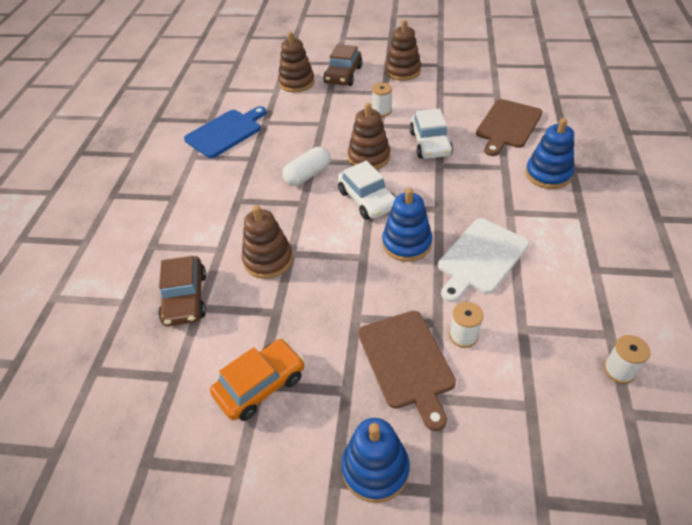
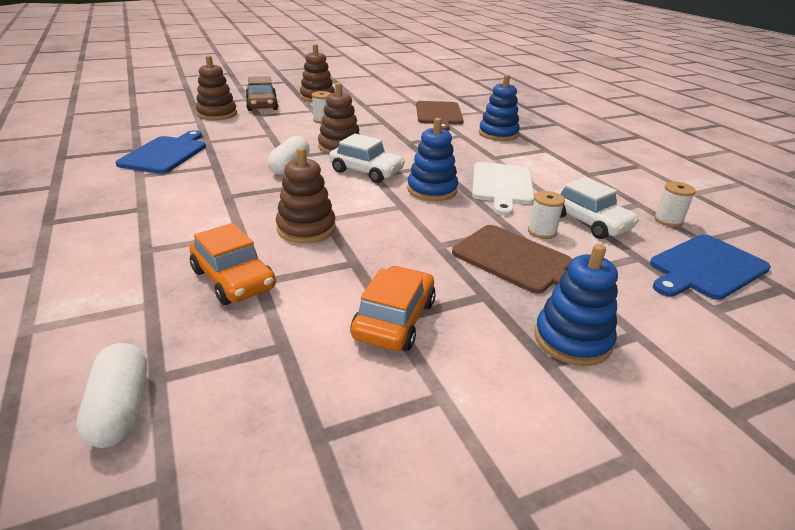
camera: 35 degrees left, 15 degrees down
brown car [158,256,206,326] -> orange car [189,223,276,305]
white car [409,108,453,159] -> white car moved to [555,177,639,239]
none -> white capsule [76,343,147,448]
none -> blue cutting board [650,234,771,300]

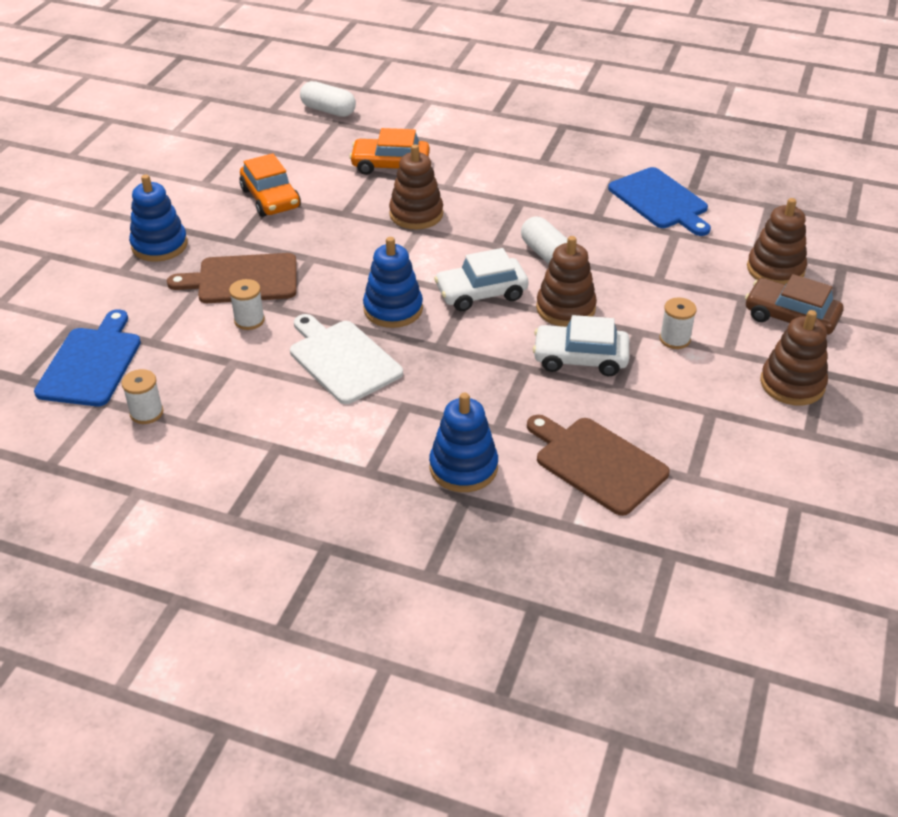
camera: 135 degrees right, 10 degrees up
white car [555,177,639,239] -> white car moved to [533,315,629,376]

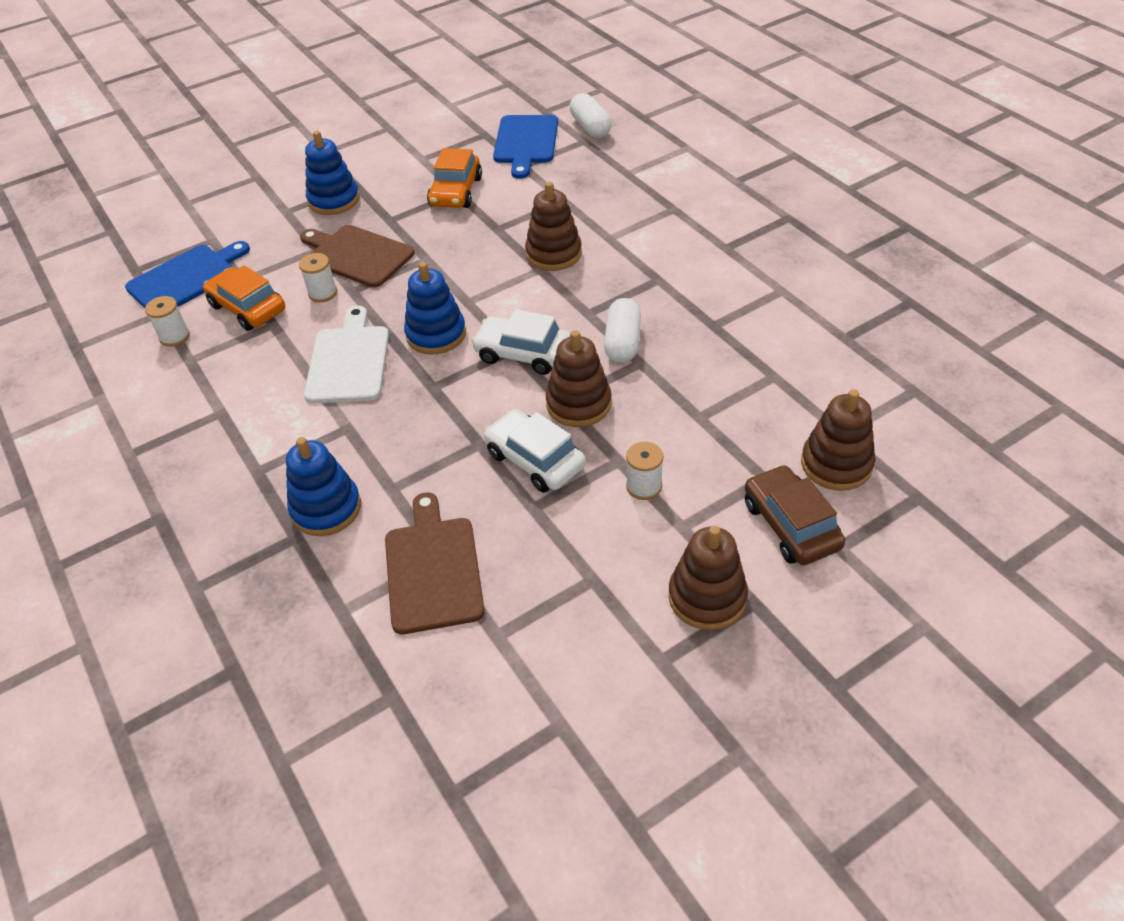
camera: 40 degrees right, 5 degrees up
orange car [349,128,430,175] -> orange car moved to [203,265,285,331]
blue cutting board [608,167,711,236] -> blue cutting board moved to [493,115,558,179]

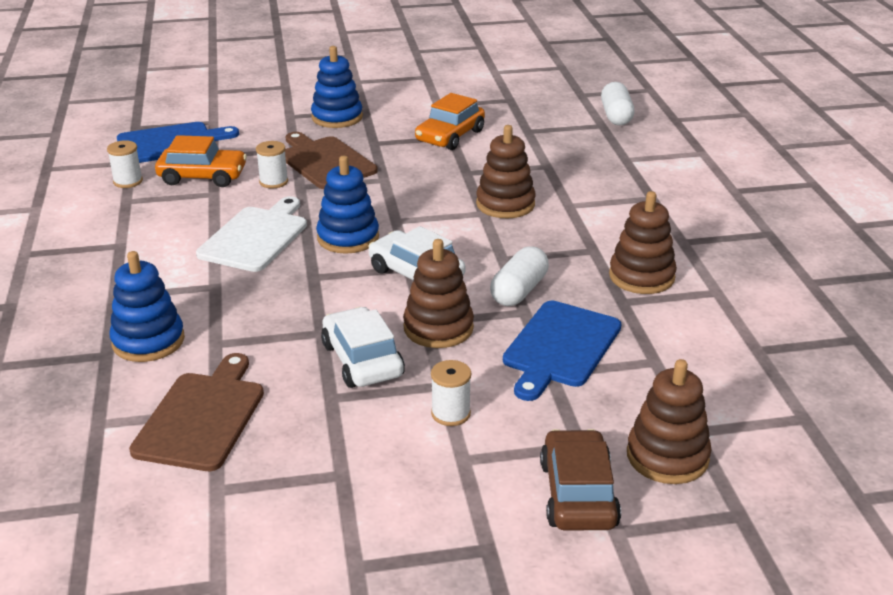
camera: 20 degrees right, 15 degrees down
orange car [203,265,285,331] -> orange car turned 120 degrees clockwise [155,135,247,187]
blue cutting board [493,115,558,179] -> blue cutting board moved to [503,301,622,401]
brown stacking toy [668,526,748,630] -> brown stacking toy moved to [609,191,677,294]

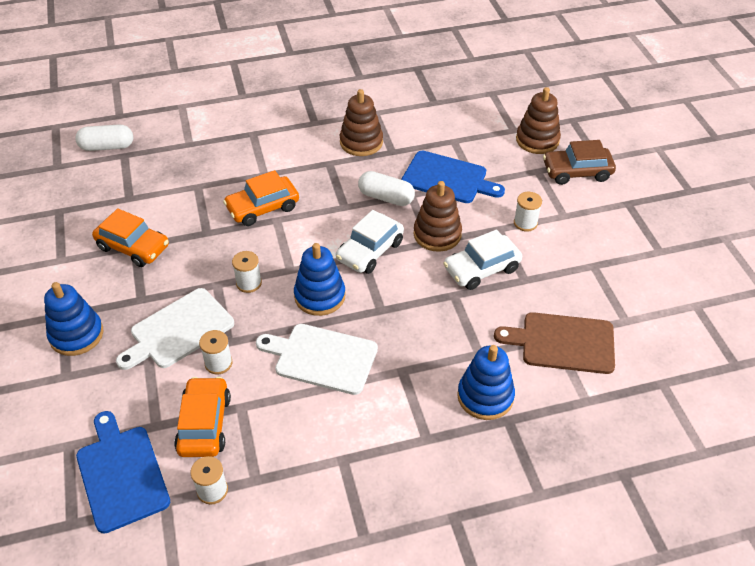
camera: 95 degrees left, 15 degrees up
brown cutting board [285,132,378,189] -> white cutting board [116,288,234,370]
brown stacking toy [476,125,536,218] -> orange car [223,170,299,226]
none -> white spool [232,251,262,293]

